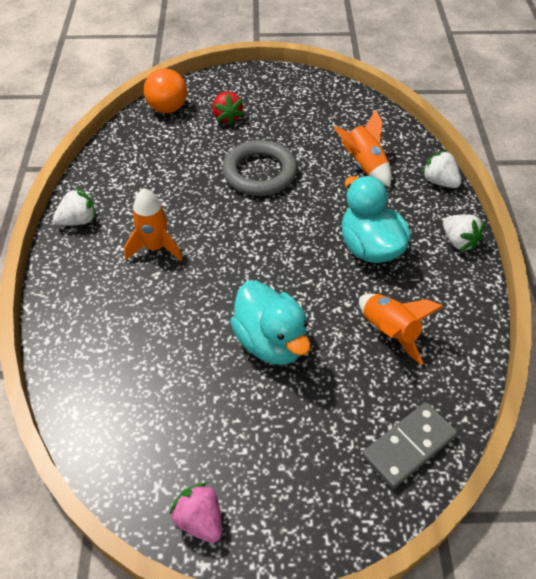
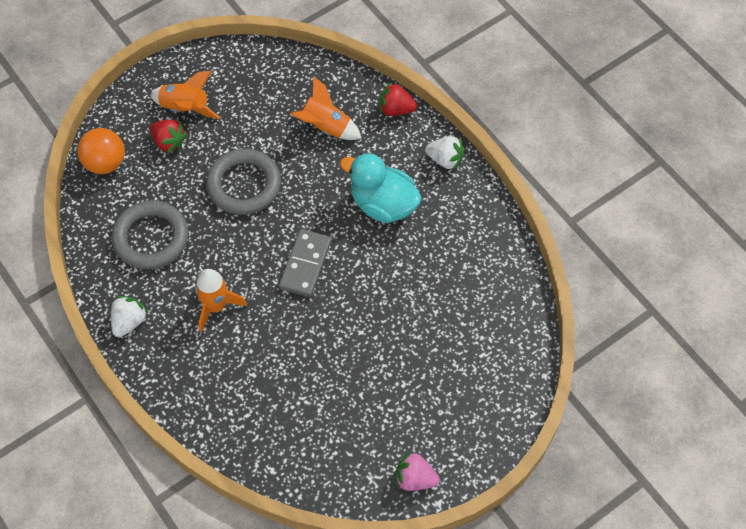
camera: 35 degrees left, 10 degrees up
turquoise duck [230,280,311,365] -> none
orange rocket [359,294,444,365] -> orange rocket moved to [150,71,220,119]
grey domino [362,402,457,489] -> grey domino moved to [279,229,331,297]
white strawberry [421,150,461,188] -> red strawberry [380,82,417,116]
none -> grey ring [112,201,188,269]

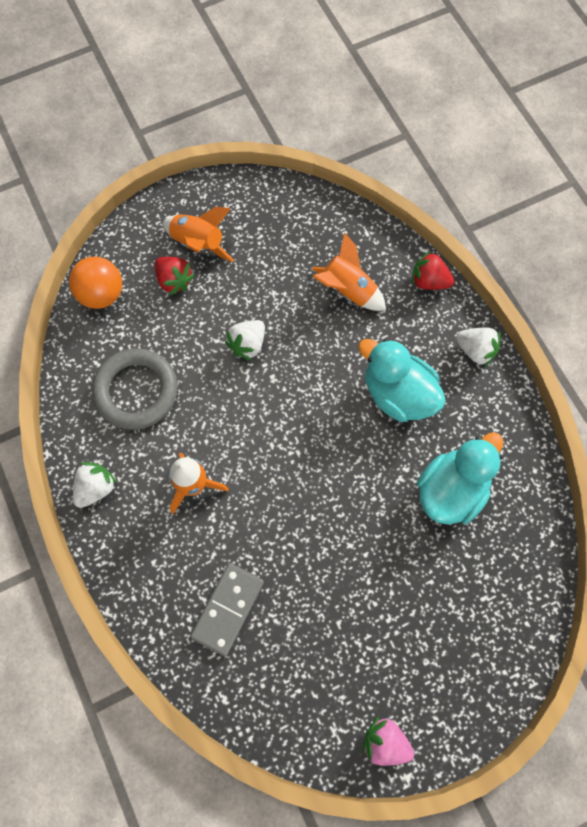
camera: 10 degrees right, 10 degrees up
grey ring [206,149,281,215] -> white strawberry [225,320,265,361]
grey domino [279,229,331,297] -> grey domino moved to [190,563,264,656]
none -> turquoise duck [417,432,503,525]

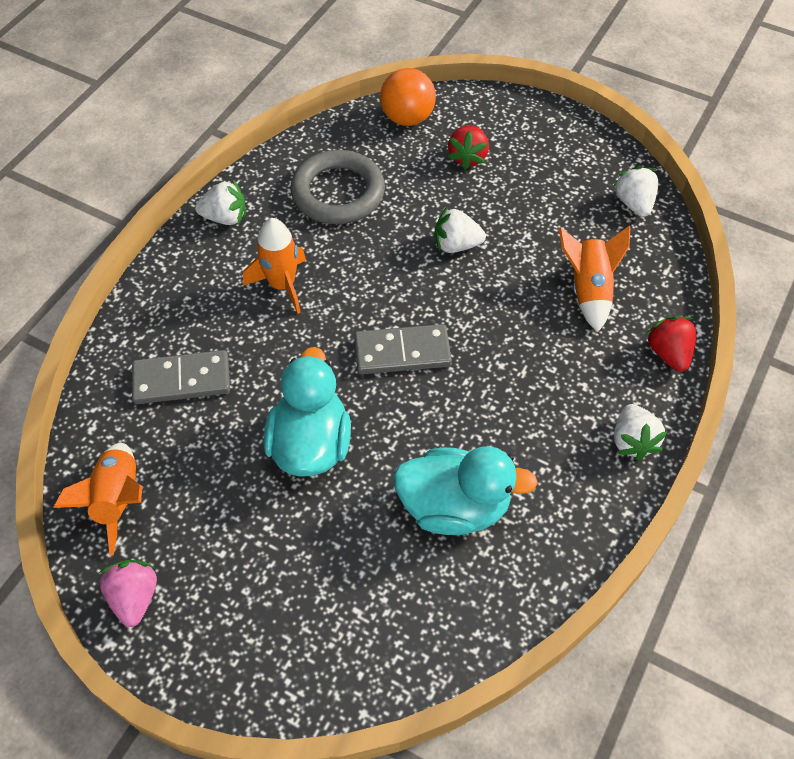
camera: 55 degrees right, 15 degrees down
orange rocket [163,207,234,262] -> orange rocket moved to [53,443,142,556]
turquoise duck [358,339,446,422] -> turquoise duck moved to [264,347,351,477]
none -> grey domino [354,324,452,374]
none -> white strawberry [613,166,659,217]

